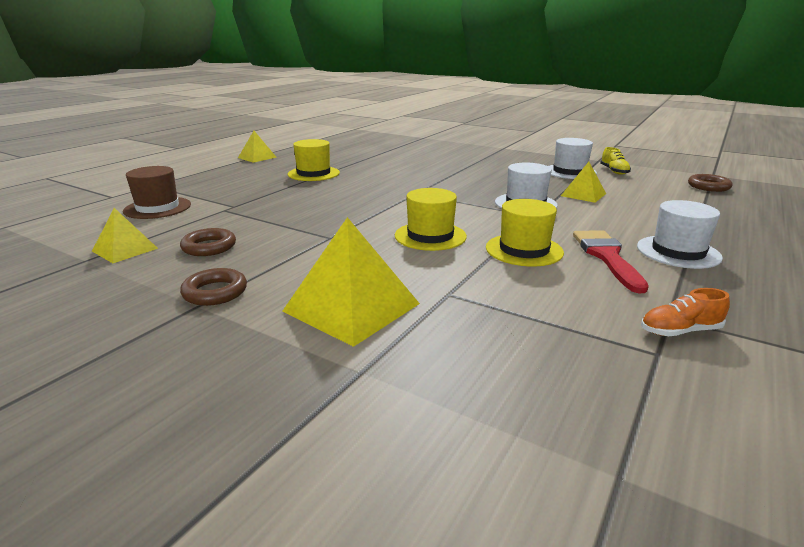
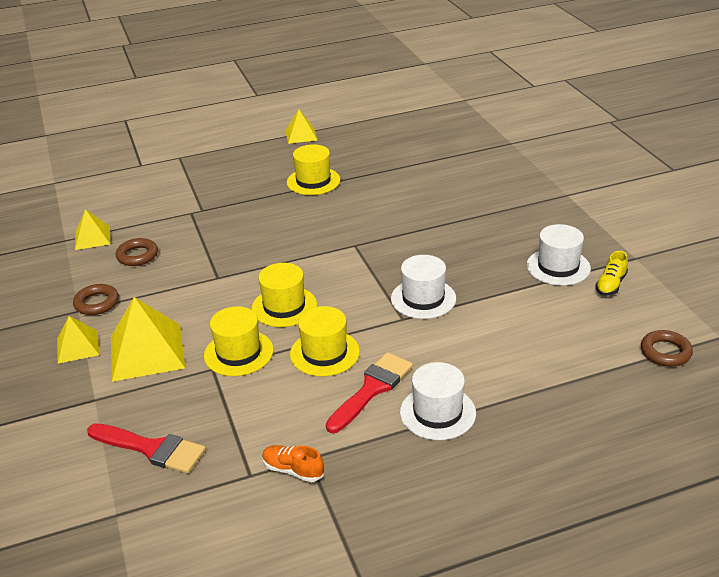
camera: 40 degrees right, 10 degrees up
brown hat [123,166,191,219] -> none
yellow pyramid [561,162,606,203] -> yellow pyramid moved to [57,316,99,364]
none -> red brush [87,423,206,474]
none -> yellow hat [204,306,273,376]

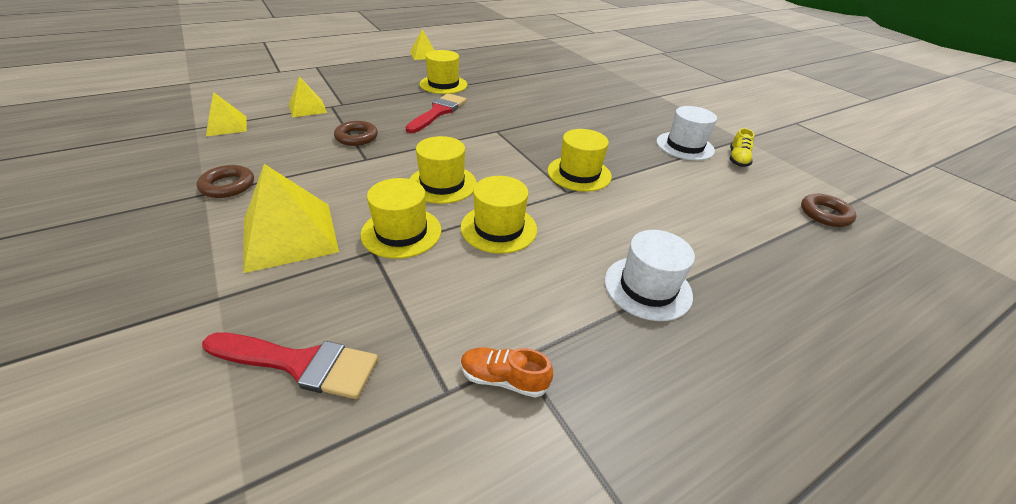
camera: 15 degrees left, 5 degrees up
yellow pyramid [57,316,99,364] -> yellow pyramid moved to [289,76,327,117]
brown ring [116,238,158,266] -> brown ring moved to [334,121,378,146]
red brush [326,352,413,433] -> red brush moved to [406,93,467,133]
white hat [391,255,456,319] -> yellow hat [548,129,612,192]

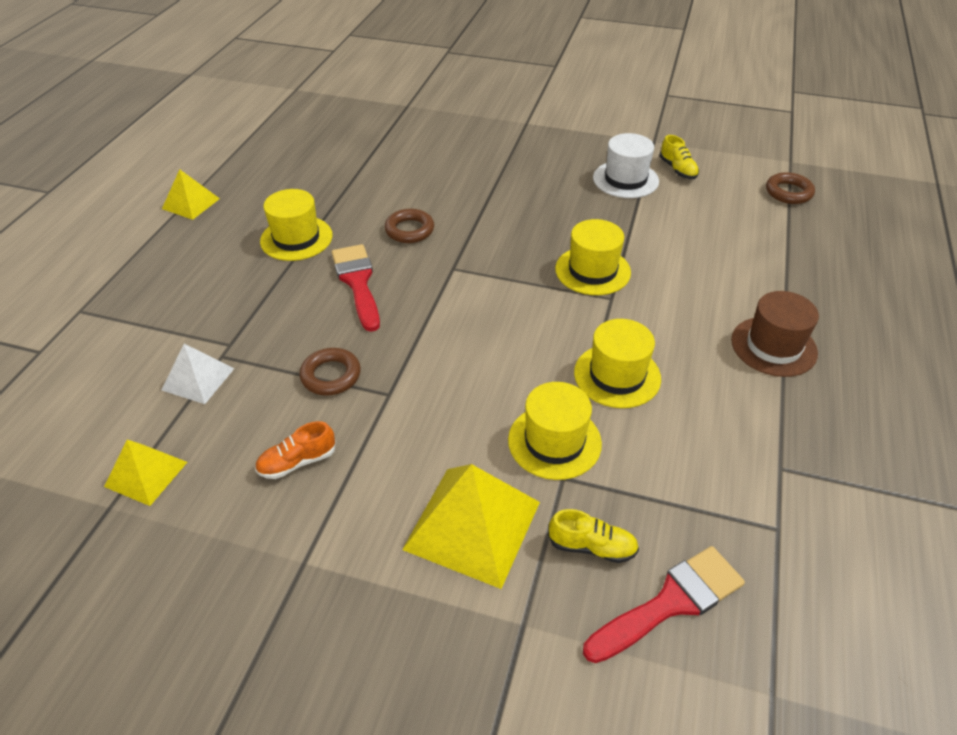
camera: 40 degrees left, 5 degrees up
brown ring [197,165,254,198] -> brown ring moved to [385,209,434,243]
yellow pyramid [289,76,327,117] -> white pyramid [161,344,235,404]
yellow hat [409,136,477,204] -> none
orange shoe [461,347,553,398] -> orange shoe moved to [255,421,336,479]
white hat [605,230,695,321] -> brown hat [731,291,819,377]
none -> yellow shoe [548,509,639,563]

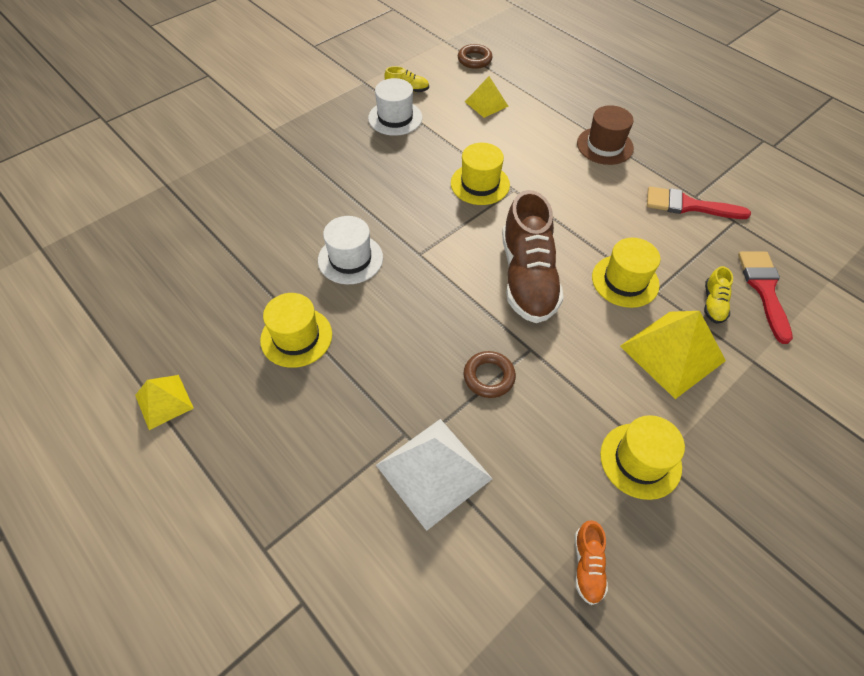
camera: 60 degrees left, 10 degrees up
yellow pyramid [104,440,187,506] -> yellow pyramid moved to [465,76,508,118]
white pyramid [161,344,235,404] -> white pyramid [376,419,492,531], size x1.73
orange shoe [255,421,336,479] -> orange shoe moved to [575,520,608,605]
red brush [332,244,380,332] -> red brush moved to [647,186,751,219]
brown ring [385,209,434,243] -> white hat [318,216,383,284]
yellow shoe [548,509,639,563] -> yellow shoe turned 150 degrees clockwise [704,266,733,324]
yellow hat [574,319,661,408] -> yellow hat moved to [600,415,685,500]
none -> brown shoe [502,190,564,323]

